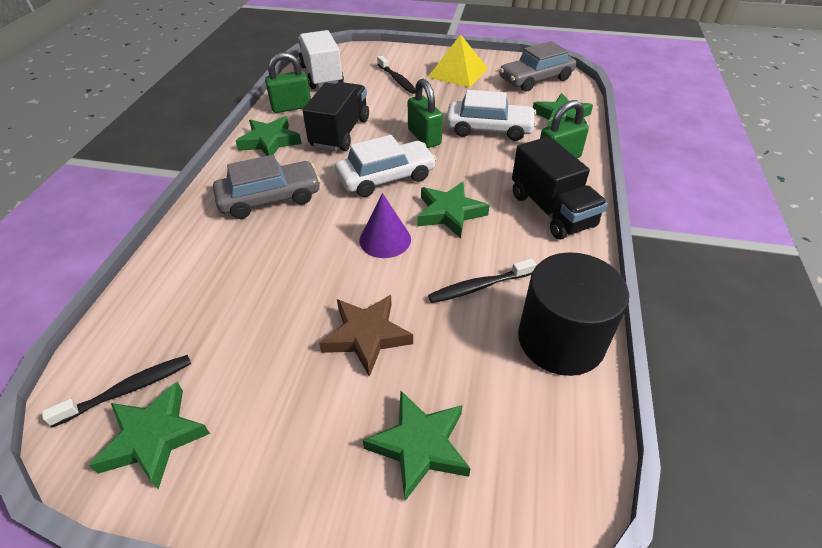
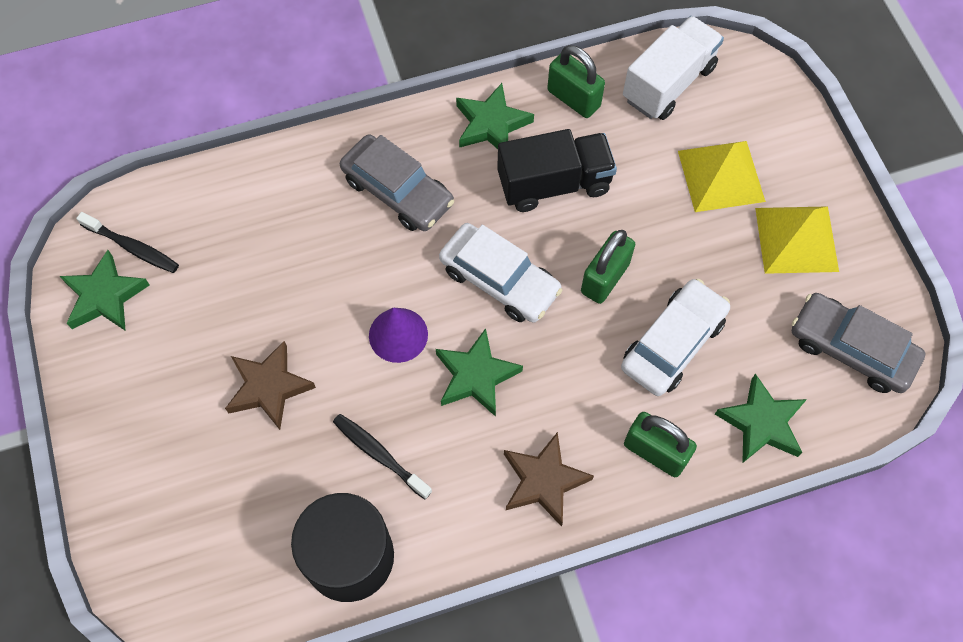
camera: 60 degrees right, 20 degrees up
green star [363,391,471,501] -> none
black toothbrush [377,56,415,94] -> yellow pyramid [678,141,766,212]
white car [446,90,536,141] -> white car turned 120 degrees counterclockwise [621,279,730,396]
black truck [512,136,608,240] -> brown star [504,432,594,527]

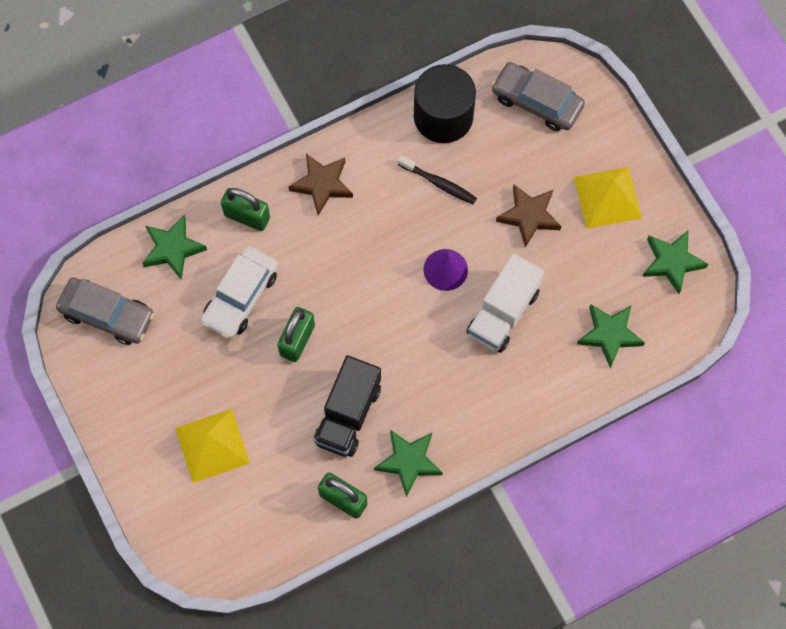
camera: 170 degrees right, 5 degrees up
black toothbrush [76,212,179,273] -> none
grey car [340,134,454,231] -> grey car moved to [491,62,585,131]
green star [436,328,523,417] -> green star moved to [577,304,645,368]
white car [439,223,562,323] -> none
black truck [497,129,617,212] -> black truck turned 45 degrees counterclockwise [314,355,381,457]
white truck [623,16,724,120] -> white truck moved to [466,253,544,353]
yellow pyramid [755,206,839,274] -> yellow pyramid moved to [574,167,642,229]

